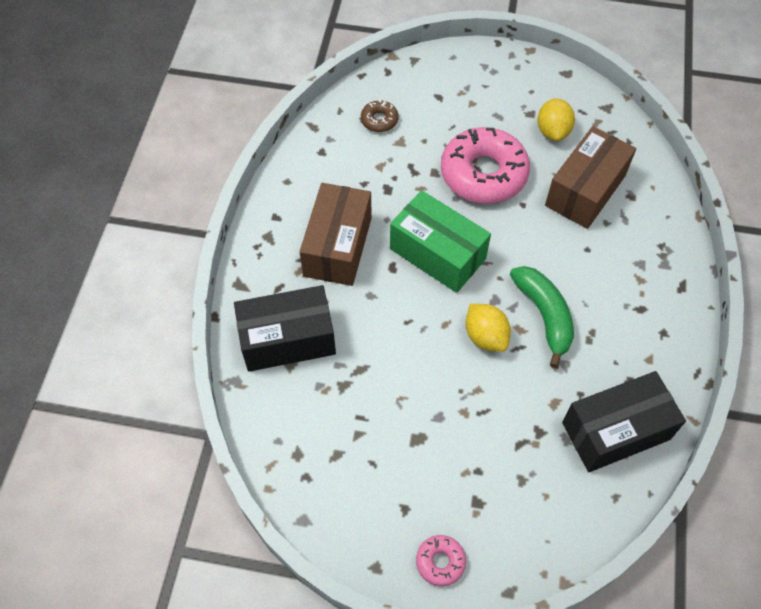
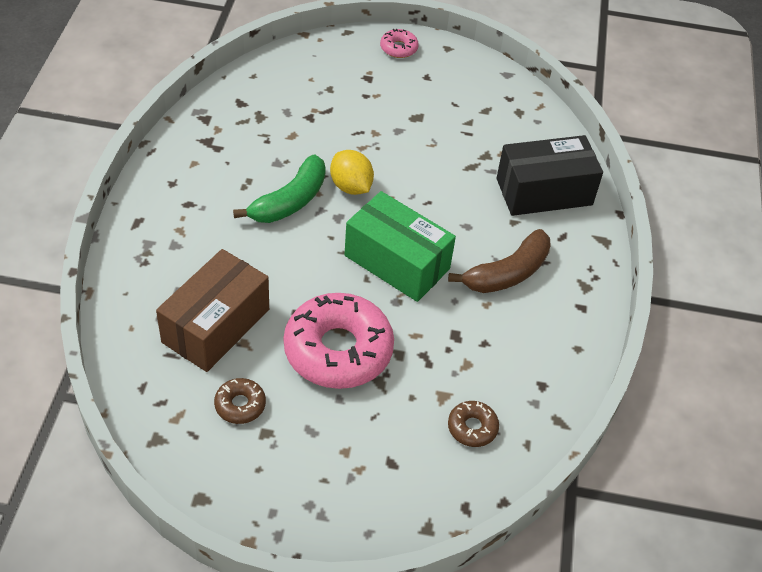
camera: 175 degrees right, 10 degrees down
brown box [300,183,372,286] -> brown banana [448,229,551,293]
green banana [510,266,574,368] -> green banana turned 120 degrees counterclockwise [233,154,326,223]
yellow lemon [537,98,575,141] -> brown donut [214,378,266,424]
black box [562,371,686,472] -> none

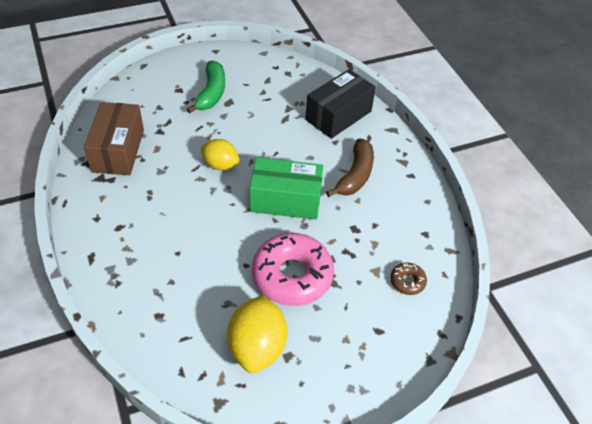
camera: 30 degrees left, 0 degrees up
brown box [156,249,269,372] -> brown box moved to [84,102,144,175]
brown donut [214,378,266,424] -> yellow lemon [227,295,287,373]
green banana [233,154,326,223] -> green banana moved to [187,60,225,114]
pink donut [380,29,419,58] -> none

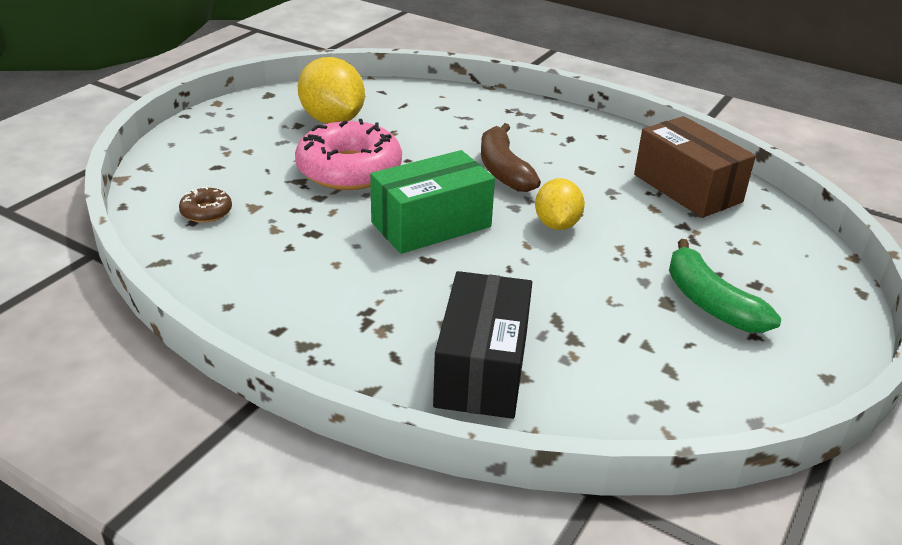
camera: 145 degrees right, 15 degrees down
yellow lemon [201,139,240,170] -> yellow lemon turned 75 degrees counterclockwise [535,178,585,230]
brown banana [326,138,374,197] -> brown banana moved to [481,123,541,192]

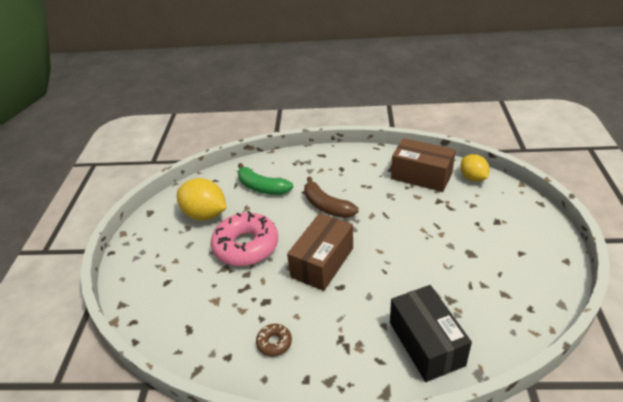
camera: 25 degrees left, 5 degrees up
brown donut [179,187,232,223] -> brown donut moved to [256,324,292,356]
green box [370,150,495,254] -> brown box [287,213,353,291]
yellow lemon [535,178,585,230] -> yellow lemon moved to [460,154,489,182]
green banana [669,239,781,333] -> green banana moved to [237,163,293,195]

